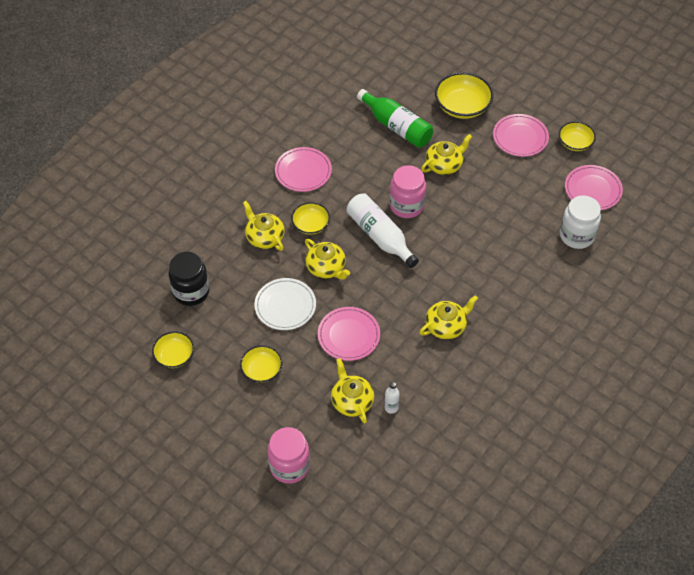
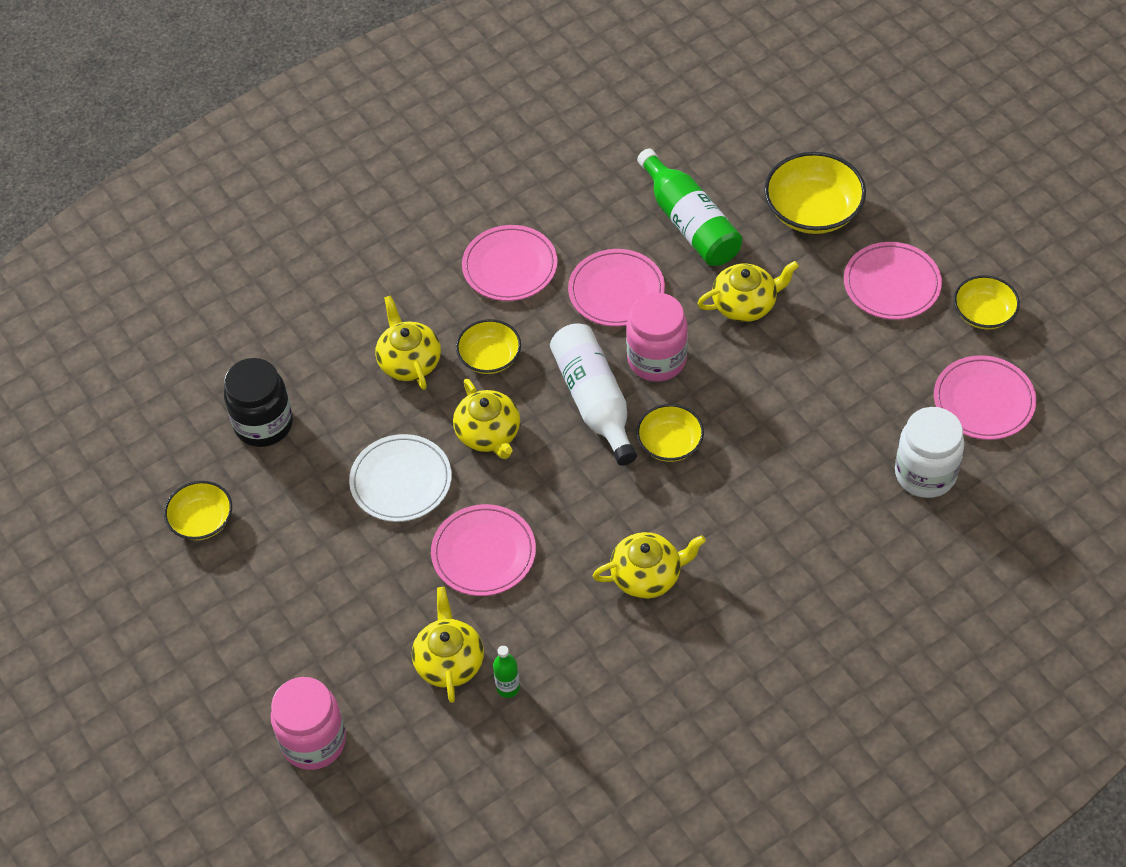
camera: 20 degrees right, 0 degrees up
yellow bowl [240,345,283,383] -> yellow bowl moved to [636,404,704,462]
white bottle [384,382,400,414] -> green bottle [493,646,520,698]
none -> pink plate [568,249,665,326]

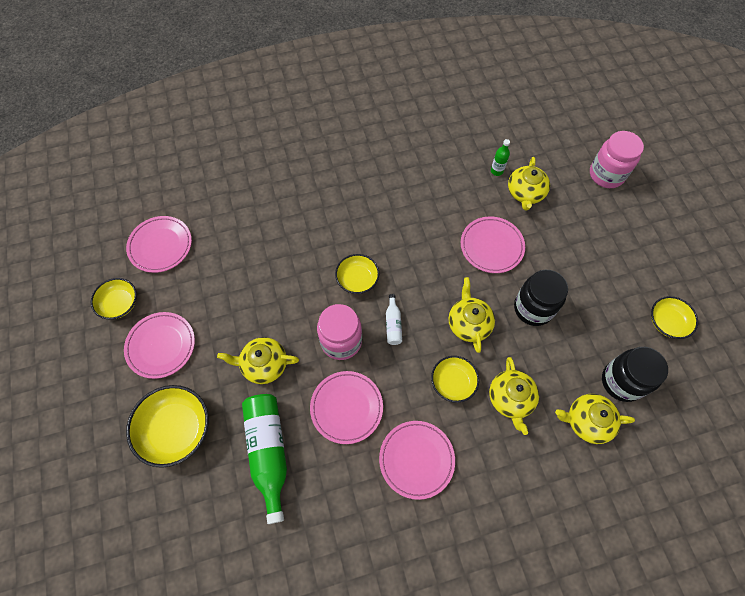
camera: 165 degrees left, 10 degrees up
white plate [349,434,452,522] -> black jar [514,270,568,326]
white bottle [550,324,637,466] -> white bottle [386,294,402,345], size x0.47
yellow teapot [593,532,706,599] -> yellow teapot moved to [555,394,635,444]
white jar [895,407,964,498] -> none

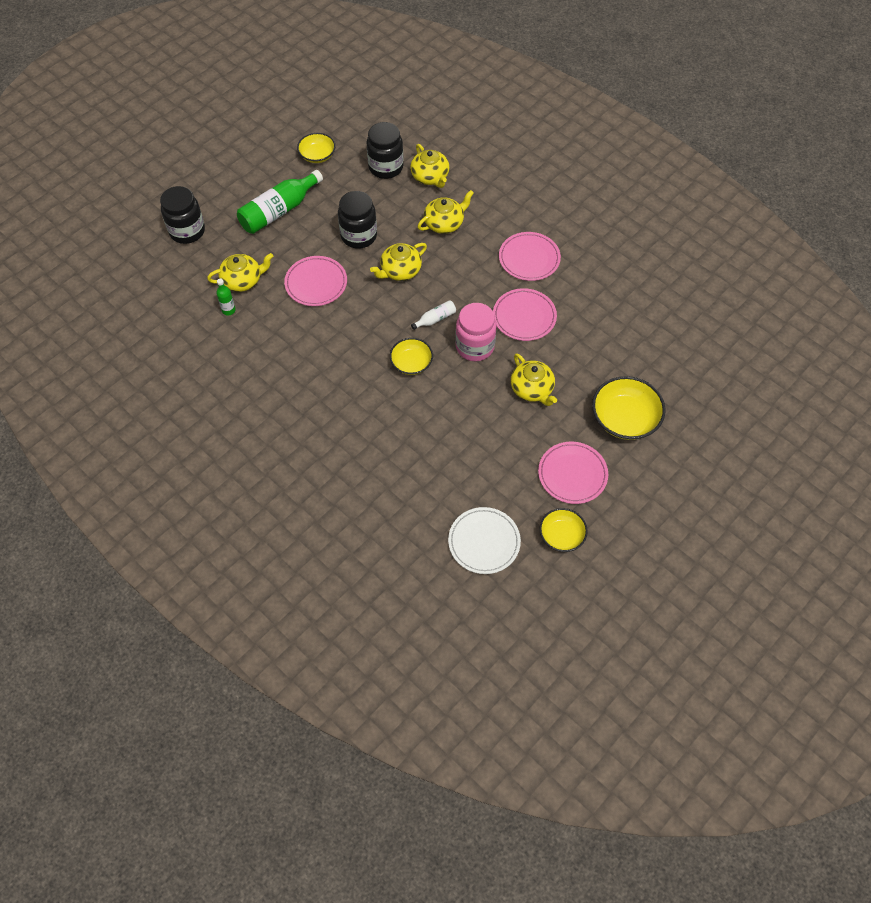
camera: 120 degrees left, 5 degrees down
pink plate [126,216,192,273] -> white plate [448,507,521,574]
green bottle [242,394,287,524] -> green bottle moved to [237,170,323,234]
yellow bowl [431,356,479,403] -> none
pink jar [590,131,644,188] -> black jar [160,186,205,244]

